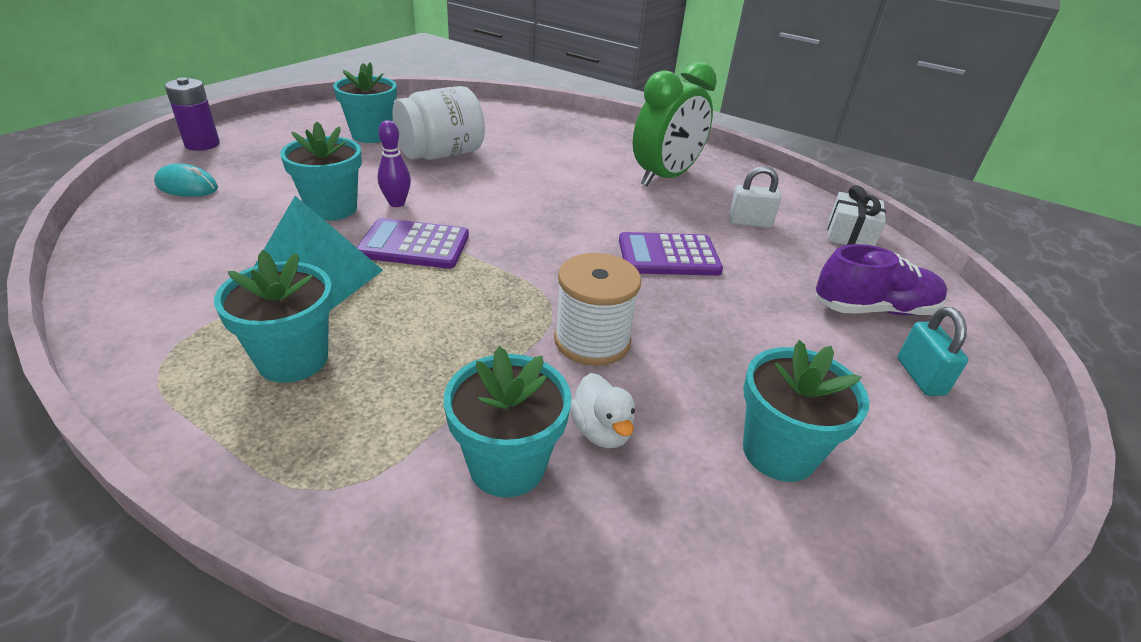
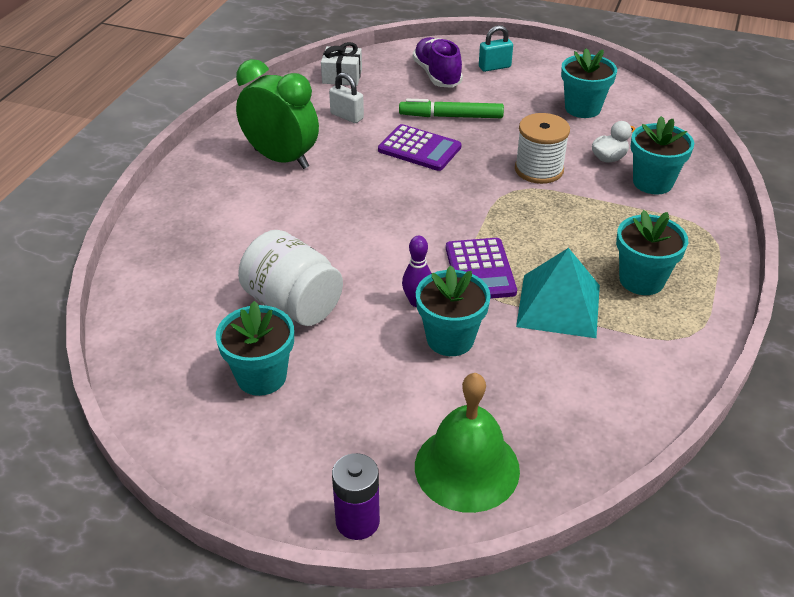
camera: 100 degrees left, 5 degrees up
turquoise mouse [154,163,218,197] -> green bell [415,373,520,513]
purple calculator [619,232,723,276] -> purple calculator turned 45 degrees counterclockwise [378,124,461,171]
white padlock [729,166,781,228] -> white padlock turned 45 degrees counterclockwise [329,72,364,123]
none -> green marker [399,99,504,118]

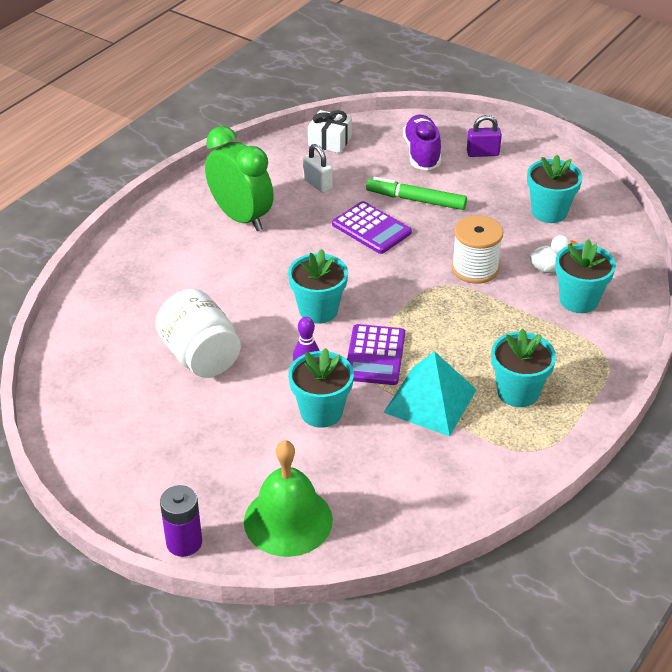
camera: 15 degrees right, 0 degrees up
turquoise flower pot [216,301,294,396] -> turquoise flower pot moved to [288,249,348,324]
turquoise padlock [479,25,513,72] -> purple padlock [467,115,502,157]

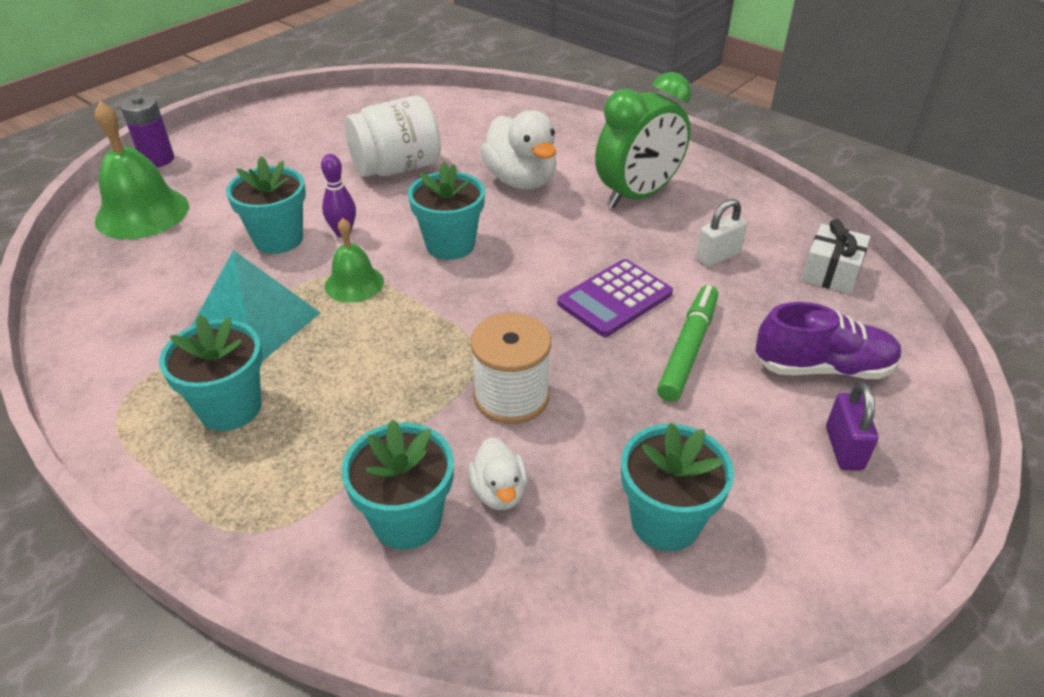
camera: 95 degrees right, 0 degrees up
purple calculator [347,324,405,385] -> green bell [325,218,384,303]
none -> white duck [481,110,556,189]

